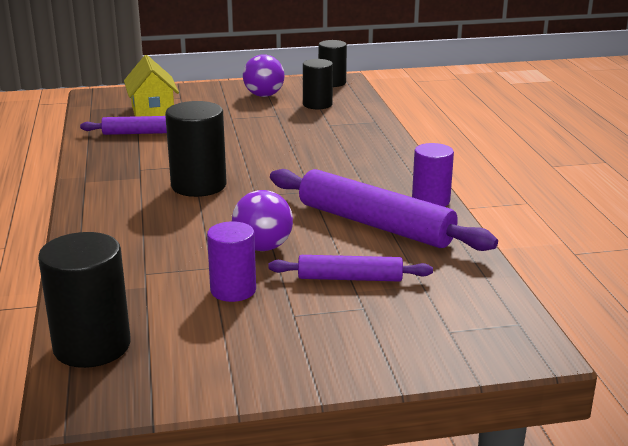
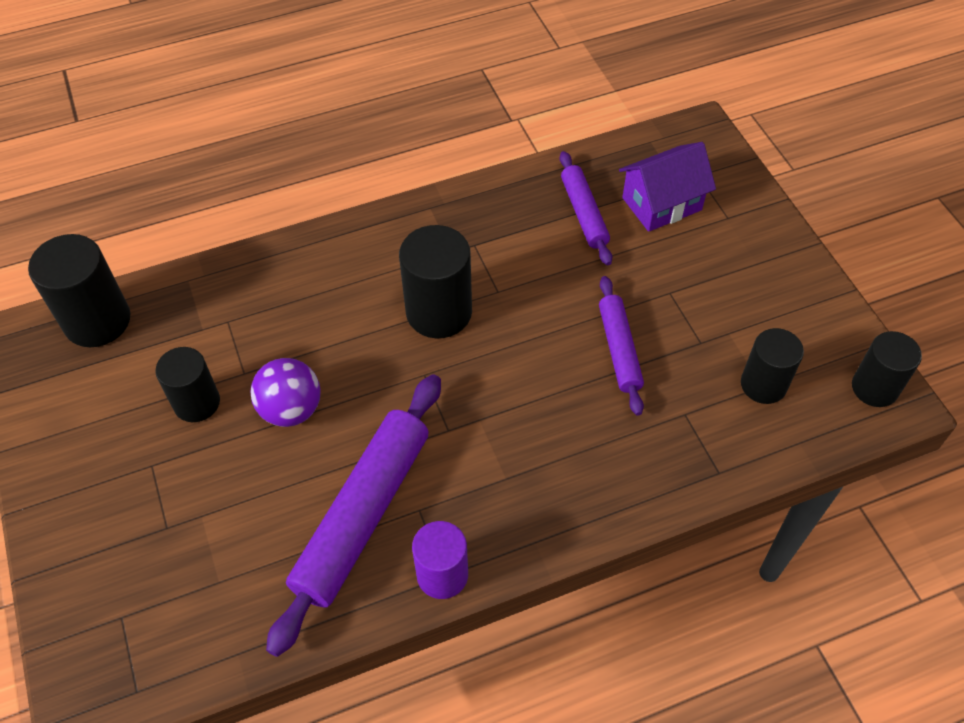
camera: 80 degrees right, 30 degrees up
yellow house [124,55,179,116] -> purple house [619,142,716,232]
purple cylinder [207,221,256,302] -> black cylinder [155,347,220,422]
purple ball [243,54,285,97] -> none
purple rolling pin [268,255,433,282] -> purple rolling pin moved to [599,276,644,416]

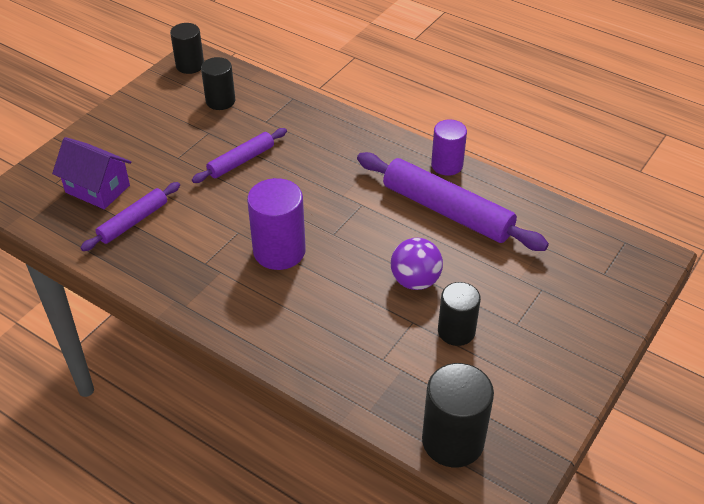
camera: 125 degrees left, 10 degrees down
purple rolling pin [266,374,441,657] -> purple rolling pin turned 45 degrees clockwise [357,152,549,251]
black cylinder [399,225,472,338] -> purple cylinder [247,178,306,270]

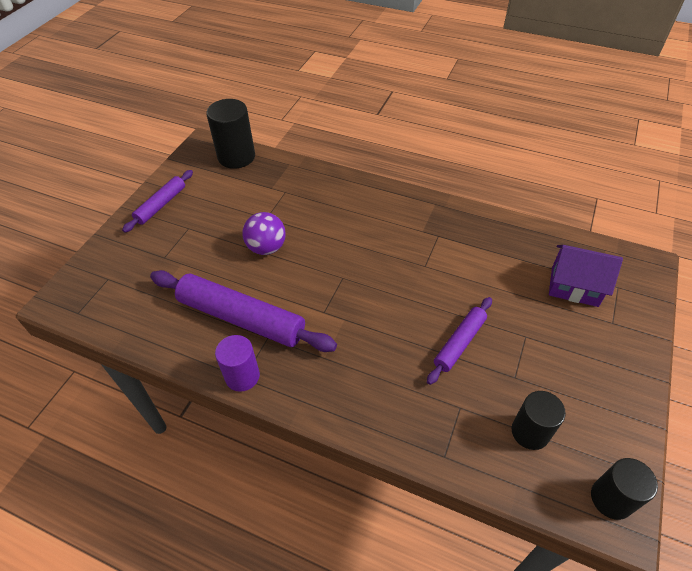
camera: 170 degrees right, 5 degrees up
purple rolling pin [81,182,180,251] -> purple rolling pin moved to [122,170,193,233]
purple cylinder [247,178,306,270] -> none
black cylinder [438,282,481,346] -> none

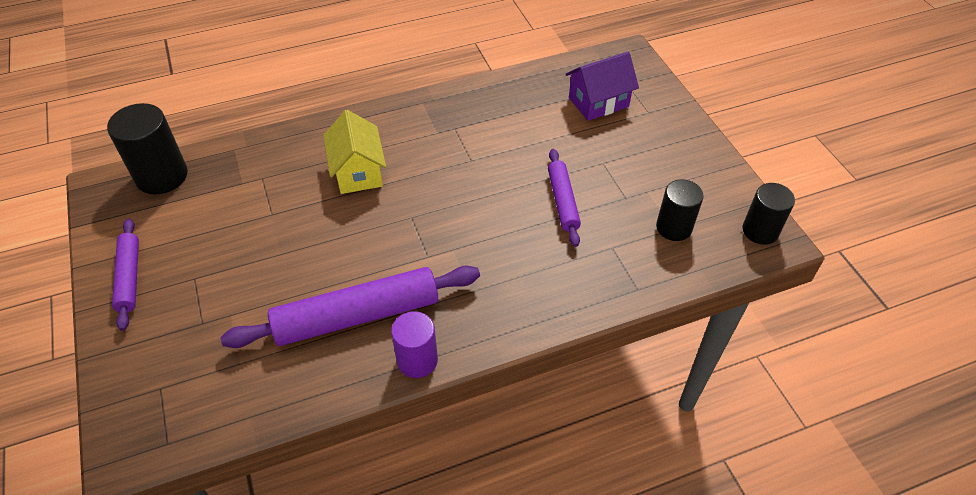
camera: 45 degrees left, 0 degrees up
purple ball [242,212,286,255] -> none
none -> yellow house [323,110,386,194]

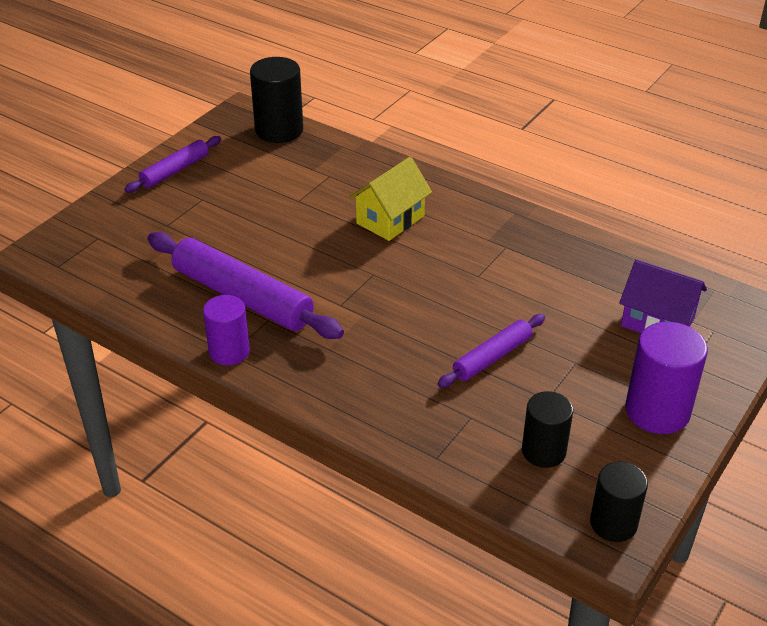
camera: 55 degrees right, 10 degrees down
none -> purple cylinder [625,322,708,434]

